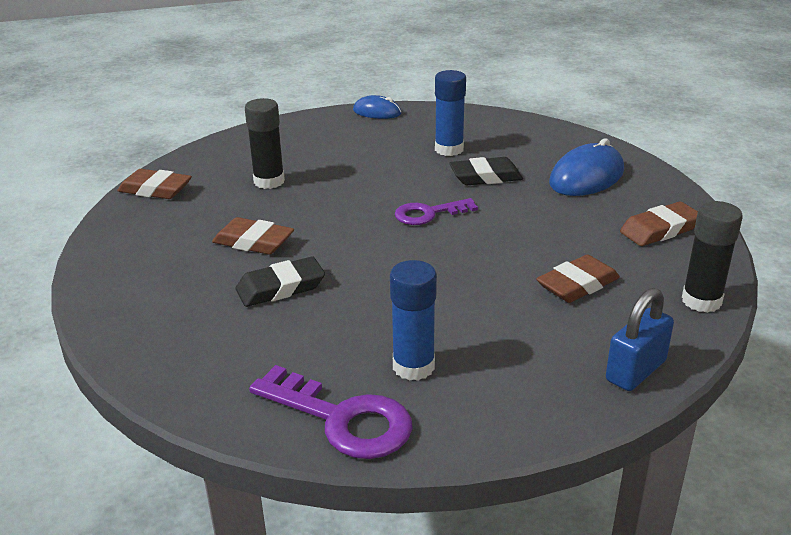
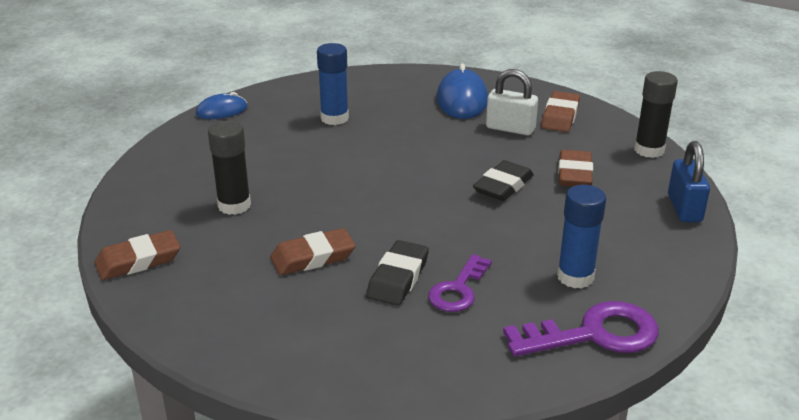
camera: 45 degrees left, 0 degrees up
purple key [395,198,478,225] -> purple key moved to [428,254,492,312]
black eraser [449,157,523,185] -> black eraser moved to [473,160,534,201]
none -> white padlock [486,69,538,135]

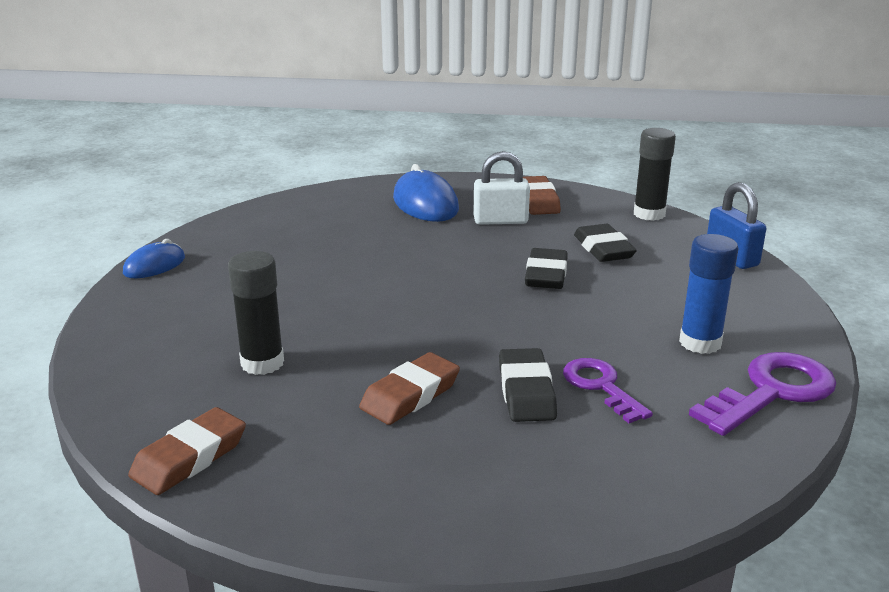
camera: 25 degrees left, 5 degrees down
blue glue stick [317,43,349,125] -> none
purple key [428,254,492,312] -> purple key turned 150 degrees clockwise [563,358,653,423]
brown eraser [558,150,593,186] -> black eraser [574,224,637,262]

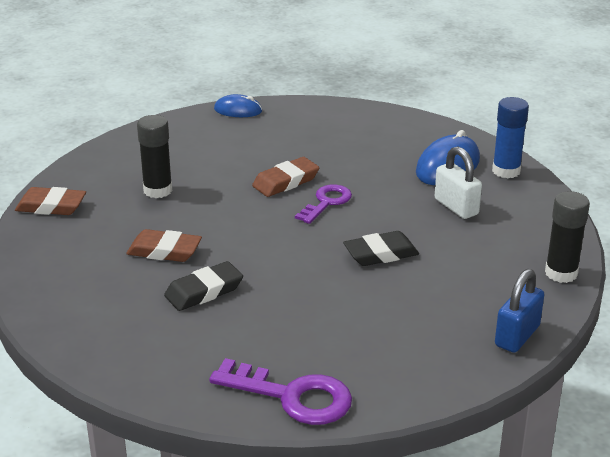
camera: 60 degrees right, 5 degrees up
brown eraser [523,176,561,215] -> brown eraser moved to [252,157,319,197]
purple key [563,358,653,423] -> purple key moved to [295,184,352,224]
black eraser [574,224,637,262] -> none
blue glue stick [679,234,739,354] -> blue glue stick moved to [492,97,529,178]

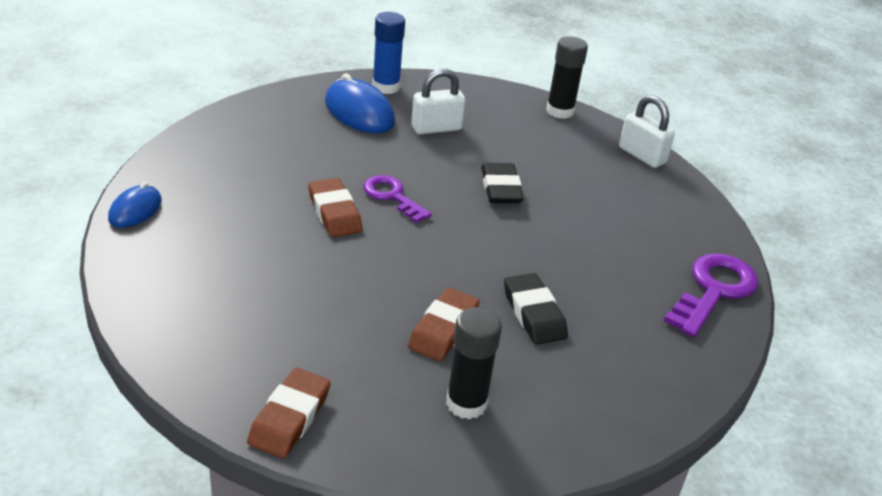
camera: 80 degrees left, 5 degrees up
black glue stick [137,115,172,198] -> black glue stick moved to [446,307,502,419]
blue padlock [495,269,544,353] -> white padlock [619,95,675,168]

